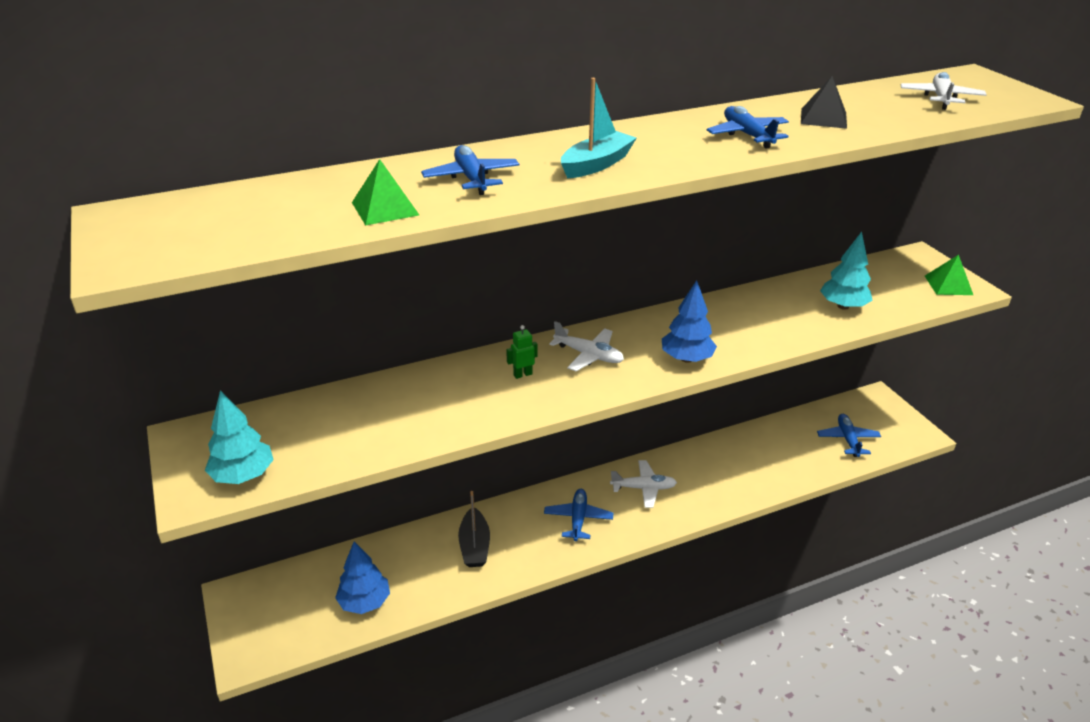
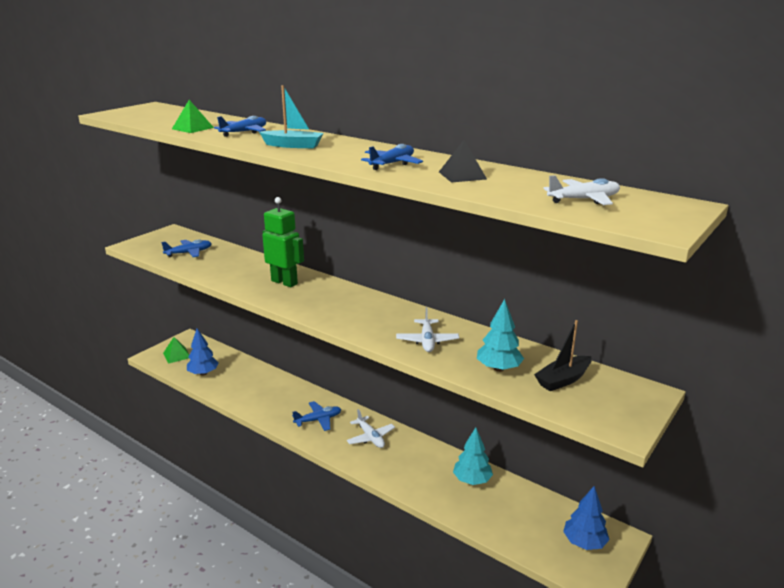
camera: 60 degrees right, 10 degrees down
turquoise tree [205,390,274,484] -> turquoise tree moved to [453,427,493,485]
black boat [458,491,490,567] -> black boat moved to [534,320,592,391]
green robot [506,325,538,379] -> green robot [262,197,304,287], size x2.28
white plane [549,321,624,371] -> white plane moved to [396,307,459,352]
blue tree [662,280,717,363] -> blue tree moved to [563,486,610,550]
blue plane [817,414,881,457] -> blue plane moved to [161,239,212,257]
green pyramid [925,255,973,295] -> green pyramid moved to [163,337,189,364]

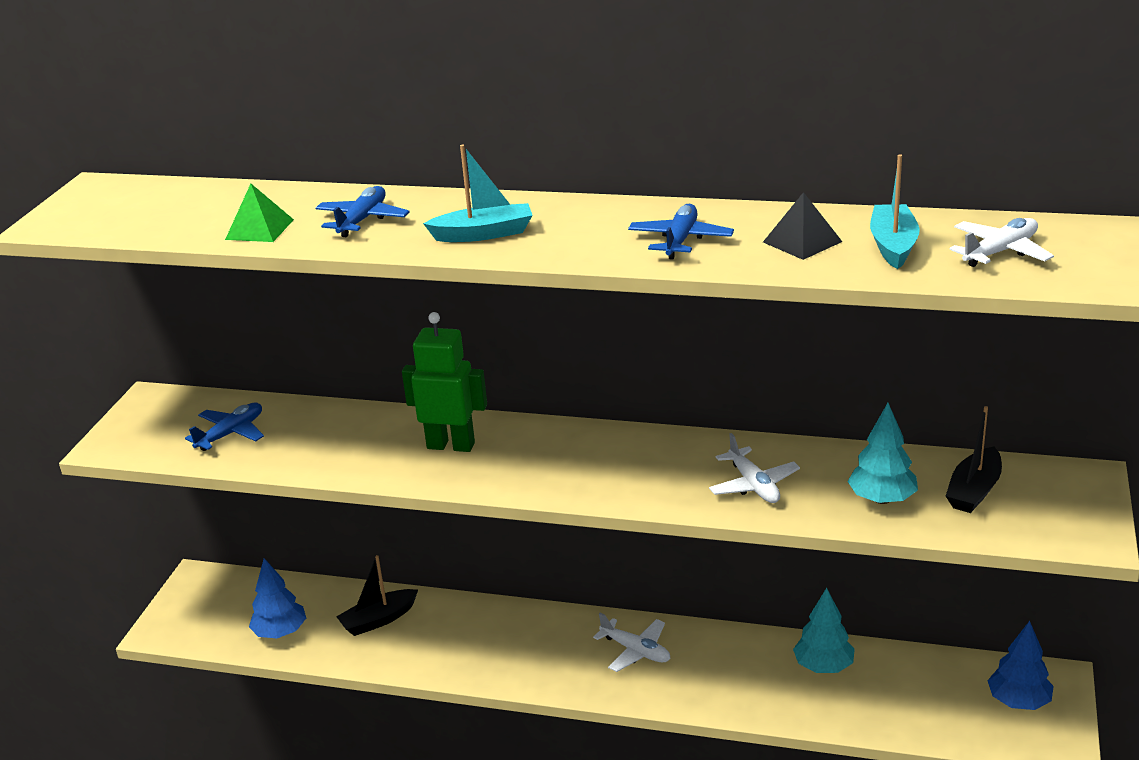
camera: 20 degrees left, 5 degrees up
green pyramid [163,337,189,364] -> none
blue plane [292,401,341,431] -> none
none -> black boat [336,555,418,636]
none -> turquoise boat [870,154,920,269]

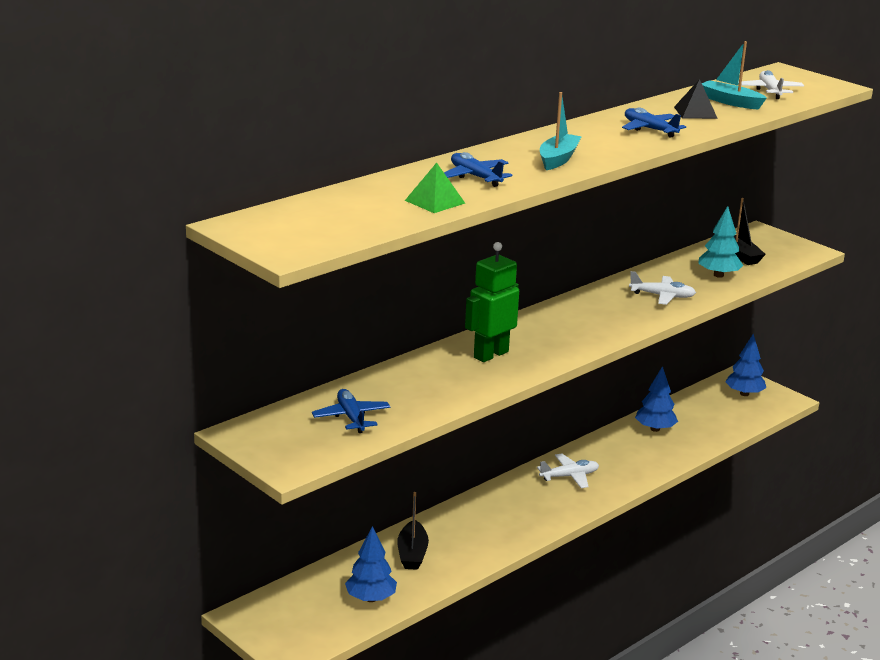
camera: 60 degrees left, 5 degrees down
turquoise tree [793,588,855,673] -> blue tree [635,366,678,432]

